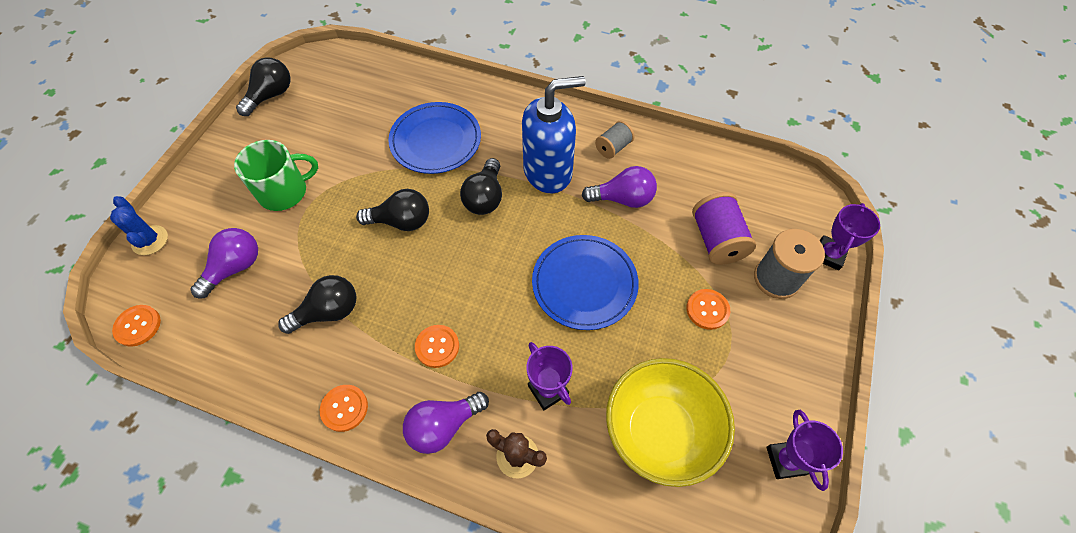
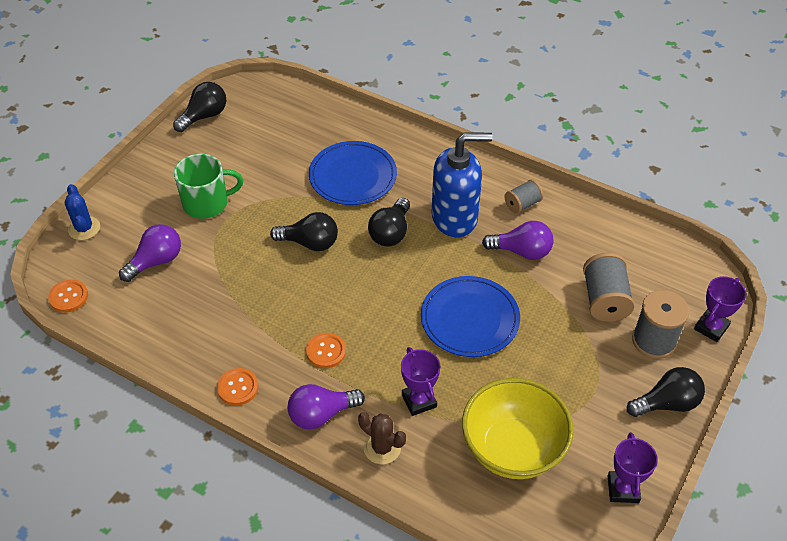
camera: 10 degrees right, 10 degrees down
black light bulb [278,275,356,334] -> black light bulb moved to [627,367,705,417]
orange button [686,289,730,330] -> none
purple spool [692,192,756,265] -> grey spool [583,253,635,322]

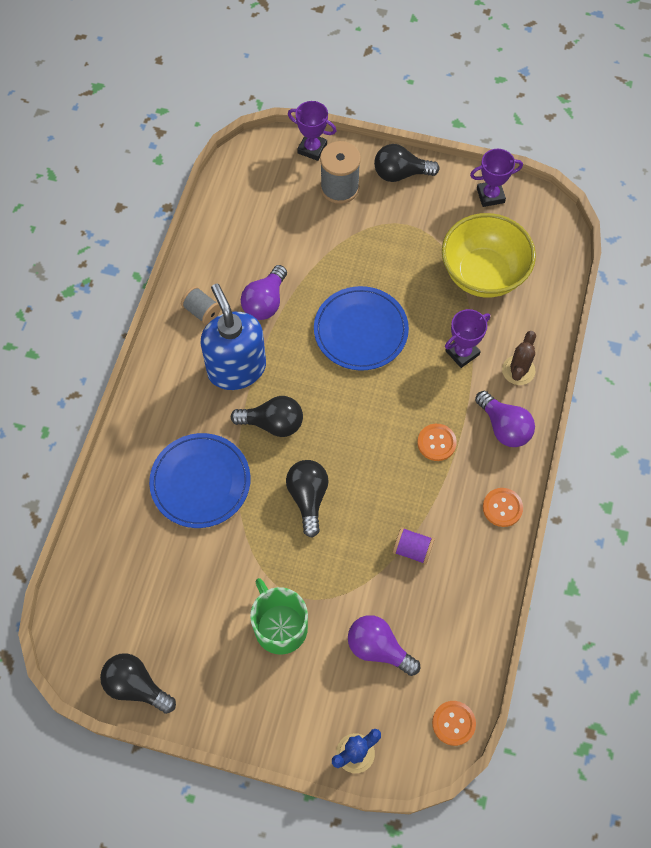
camera: 105 degrees left, 15 degrees up
purple light bulb [482,221,553,260] -> purple light bulb turned 150 degrees counterclockwise [241,265,287,320]
grey spool [583,253,635,322] -> none
black light bulb [627,367,705,417] -> black light bulb turned 60 degrees counterclockwise [374,144,440,182]
none -> purple spool [393,527,435,565]

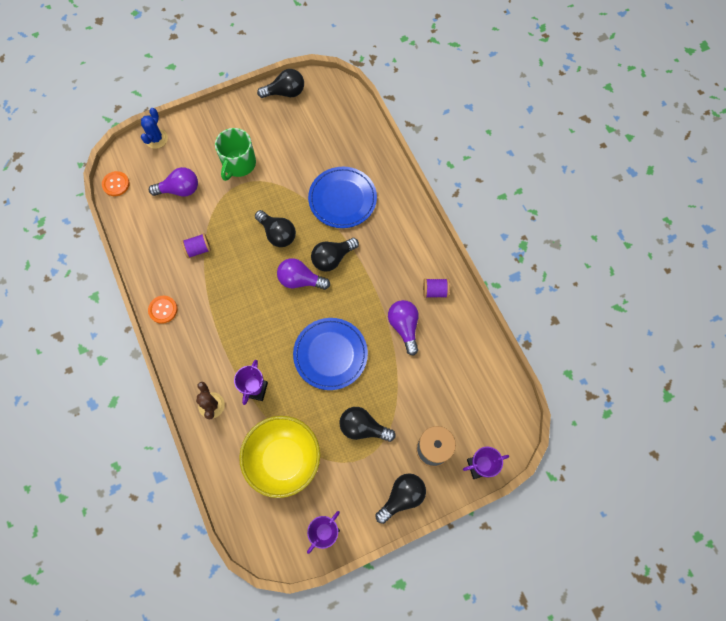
camera: 140 degrees right, 5 degrees up
grey spool [181,286,221,325] -> purple spool [423,278,450,298]
blue soap dispenser [201,284,266,390] -> none
green mug [250,578,308,655] -> green mug turned 90 degrees clockwise [215,128,256,181]
orange button [417,424,457,461] -> none
purple light bulb [475,391,535,447] -> purple light bulb moved to [277,258,330,290]
none -> black light bulb [340,407,396,442]

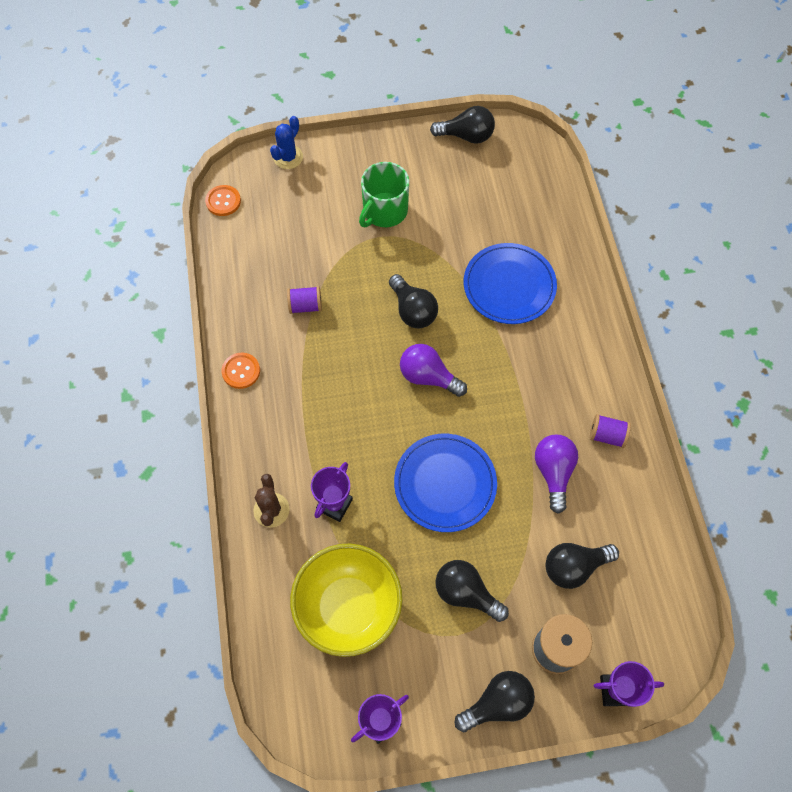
camera: 15 degrees right, 5 degrees down
purple light bulb [149,167,198,197] -> none
black light bulb [311,238,359,271] -> black light bulb moved to [545,543,619,589]

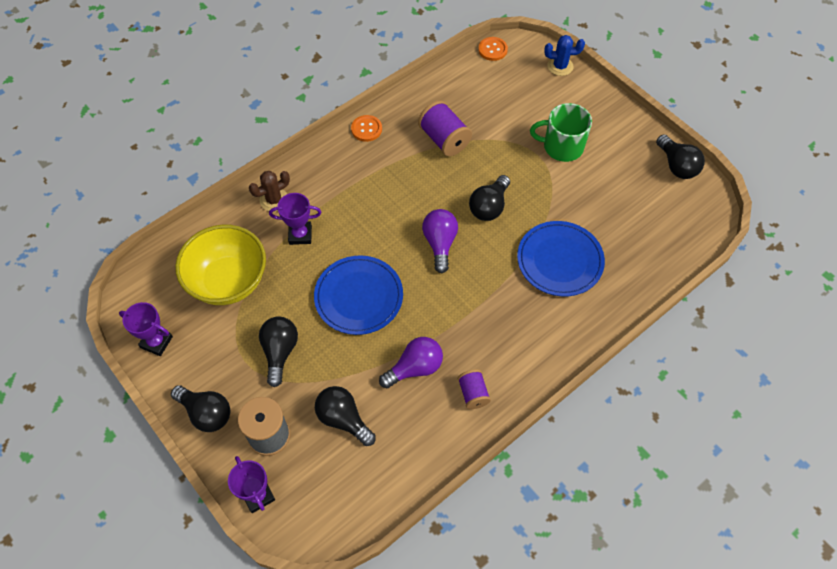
camera: 60 degrees right, 5 degrees down
purple spool [287,286,322,314] -> purple spool [418,100,472,156], size x1.64

